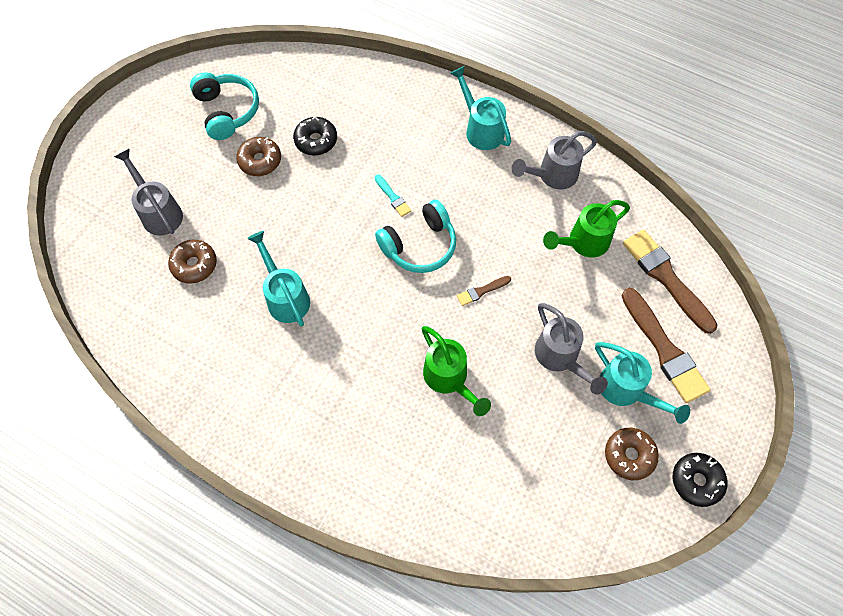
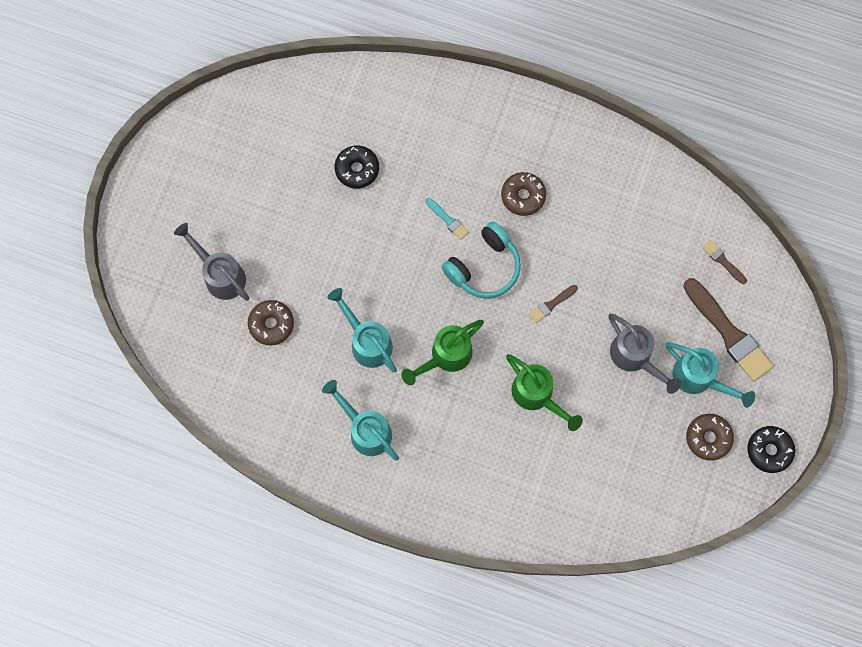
camera: 10 degrees left, 10 degrees up
turquoise headphones [190,72,259,140] -> none
brown donut [236,137,281,176] -> brown donut moved to [501,172,546,216]
turquoise watering can [450,66,511,150] -> turquoise watering can moved to [322,380,399,461]
grey watering can [512,131,597,189] -> none
green watering can [543,200,630,258] -> green watering can moved to [401,320,484,385]
brown brush [623,229,718,334] -> brown brush [702,240,747,284], size x0.46

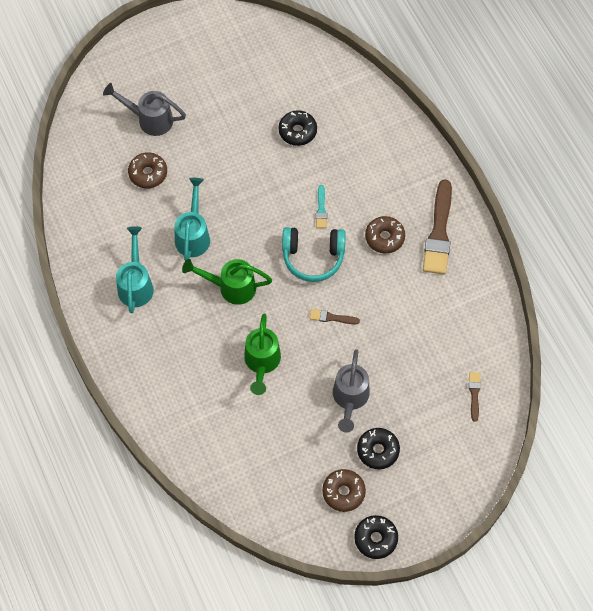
camera: 45 degrees right, 10 degrees down
grey watering can [174,223,249,301] -> grey watering can turned 75 degrees counterclockwise [103,83,186,136]
turquoise watering can [666,342,755,408] -> black donut [357,428,400,469]
brown brush [683,278,774,382] -> brown brush moved to [423,179,452,274]

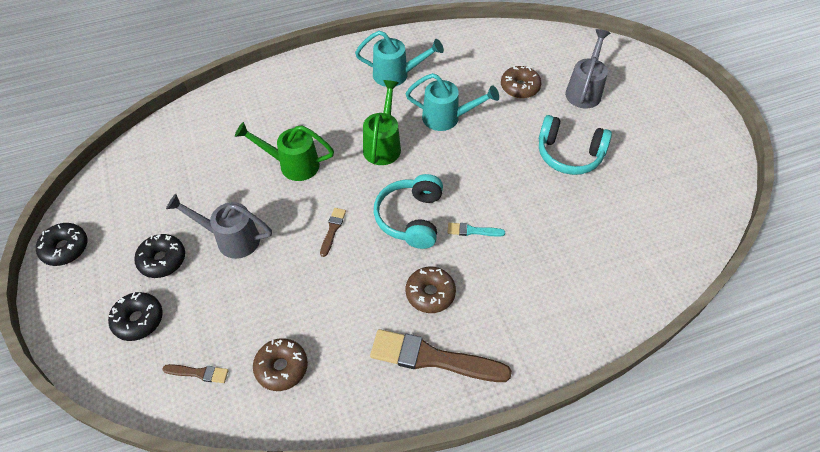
camera: 95 degrees right, 10 degrees down
black donut [279,110,317,146] -> black donut moved to [108,292,163,341]
brown donut [322,469,366,512] -> brown donut moved to [253,338,308,391]
none -> turquoise headphones [539,115,612,175]

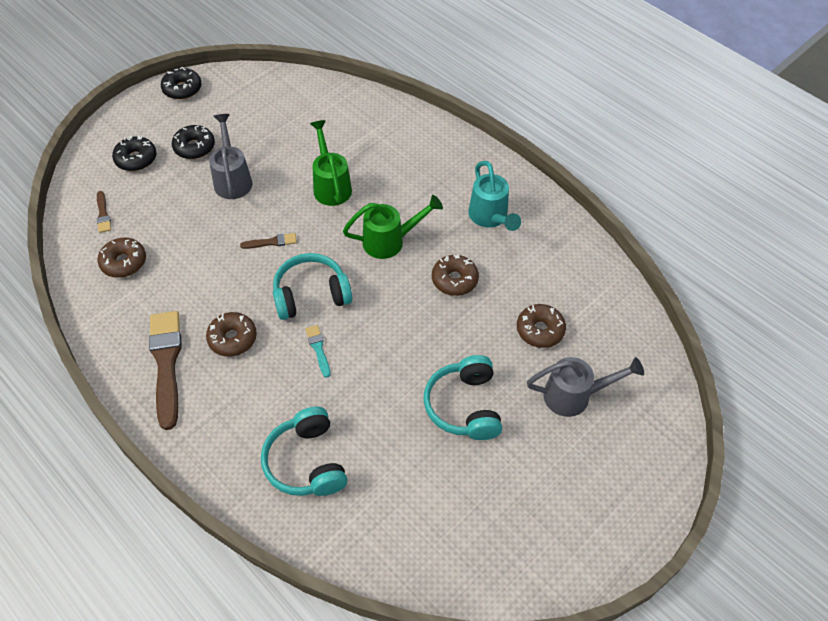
camera: 65 degrees right, 0 degrees up
turquoise watering can [406,73,499,131] -> brown donut [432,255,479,296]
none -> turquoise headphones [261,406,348,496]

